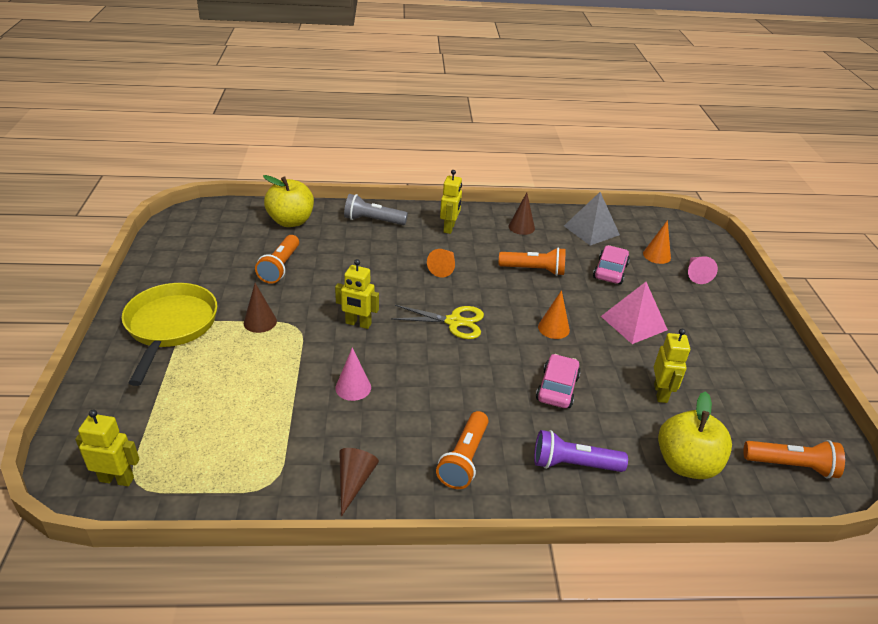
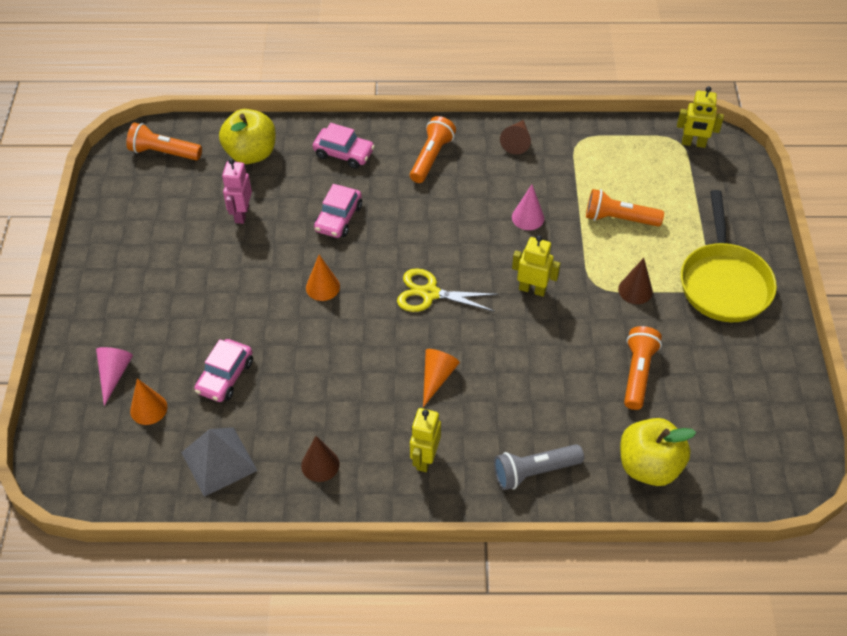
camera: 175 degrees left, 15 degrees up
grey flashlight [344,194,408,225] -> grey flashlight turned 150 degrees clockwise [494,444,584,490]
orange flashlight [499,248,566,276] -> orange flashlight moved to [586,189,664,227]
purple flashlight [534,430,628,472] -> pink car [313,123,375,169]
pink pyramid [601,282,668,344] -> none
yellow robot [654,329,690,403] -> pink robot [222,158,252,224]

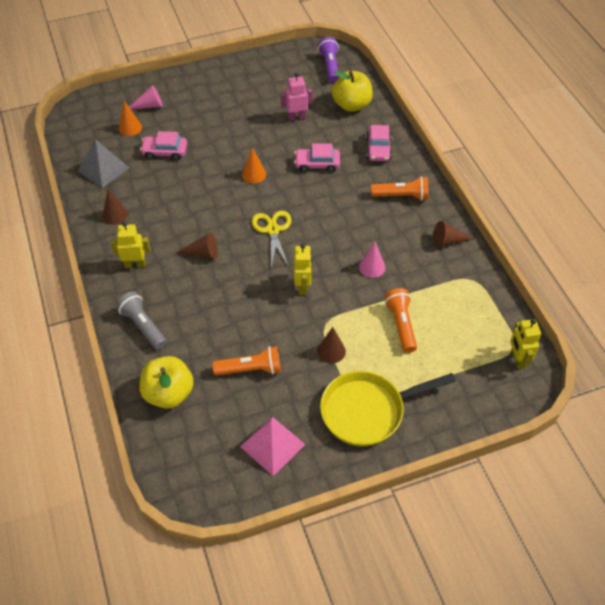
camera: 70 degrees right, 0 degrees up
orange flashlight [126,123,202,160] -> purple flashlight [318,37,339,83]
orange cone [423,349,460,407] -> brown cone [176,233,218,259]
none -> pink pyramid [240,416,306,476]

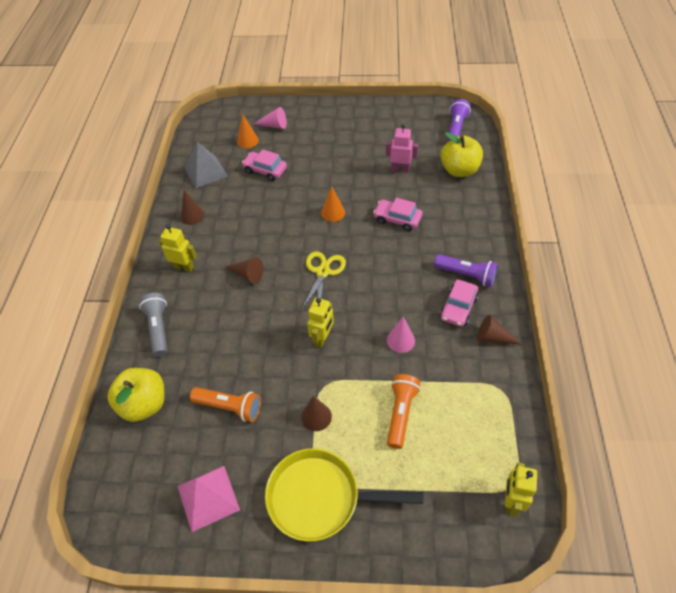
camera: 25 degrees right, 0 degrees up
pink car [366,125,392,161] -> pink car moved to [440,280,479,327]
orange flashlight [371,176,428,201] -> purple flashlight [434,255,498,287]

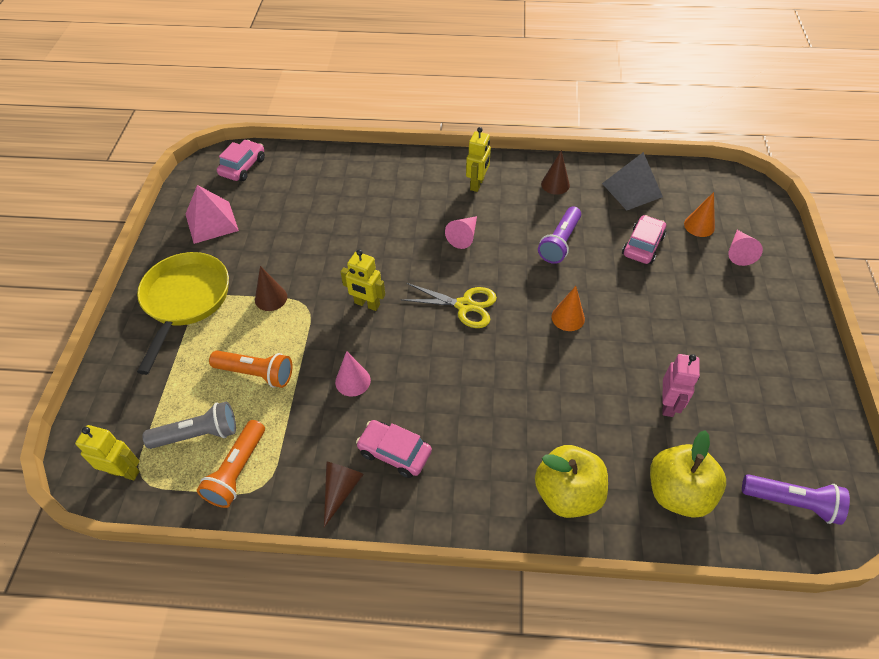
camera: 90 degrees right, 0 degrees up
yellow apple [107,368,165,422] -> yellow apple moved to [535,445,608,518]
grey flashlight [139,293,168,357] -> grey flashlight moved to [143,401,236,449]
orange flashlight [190,387,261,422] -> orange flashlight moved to [197,420,265,508]
brown cone [225,257,263,284] -> pink cone [445,216,477,249]
pink car [373,198,422,231] -> pink car moved to [217,140,265,181]
purple flashlight [434,255,498,287] -> purple flashlight moved to [538,206,581,264]

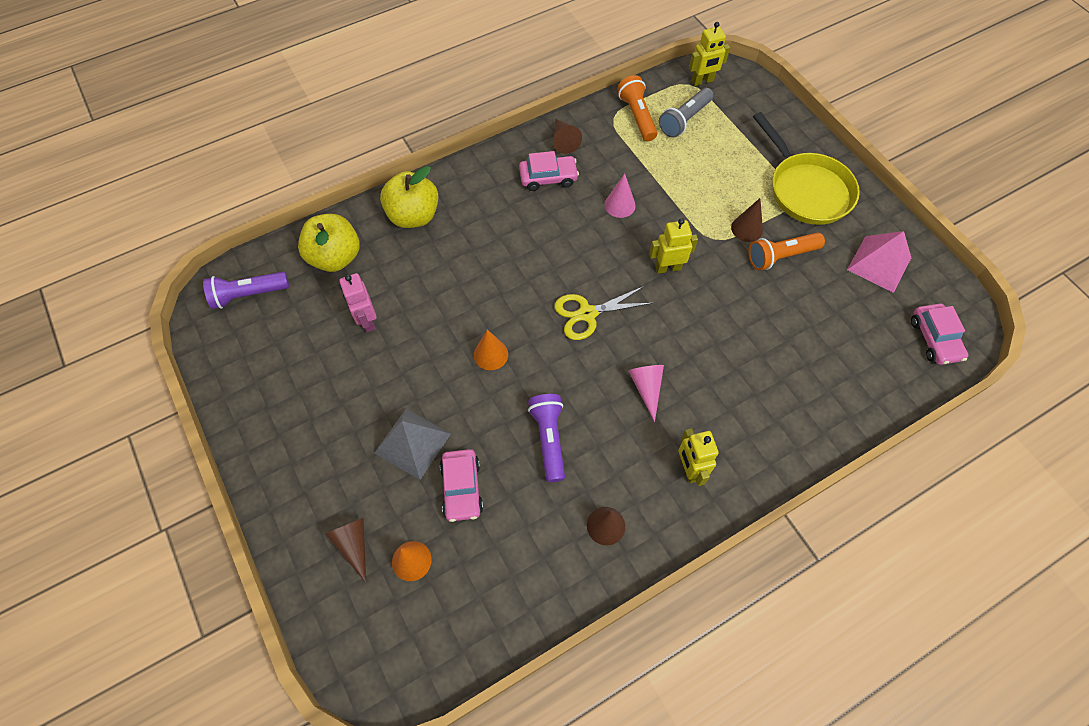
camera: 145 degrees right, 10 degrees up
orange flashlight [209,350,292,388] -> orange flashlight moved to [748,232,825,270]
grey pyramid [602,152,663,210] -> grey pyramid moved to [374,409,451,480]
pink cone [728,230,763,266] -> brown cone [325,518,366,583]

